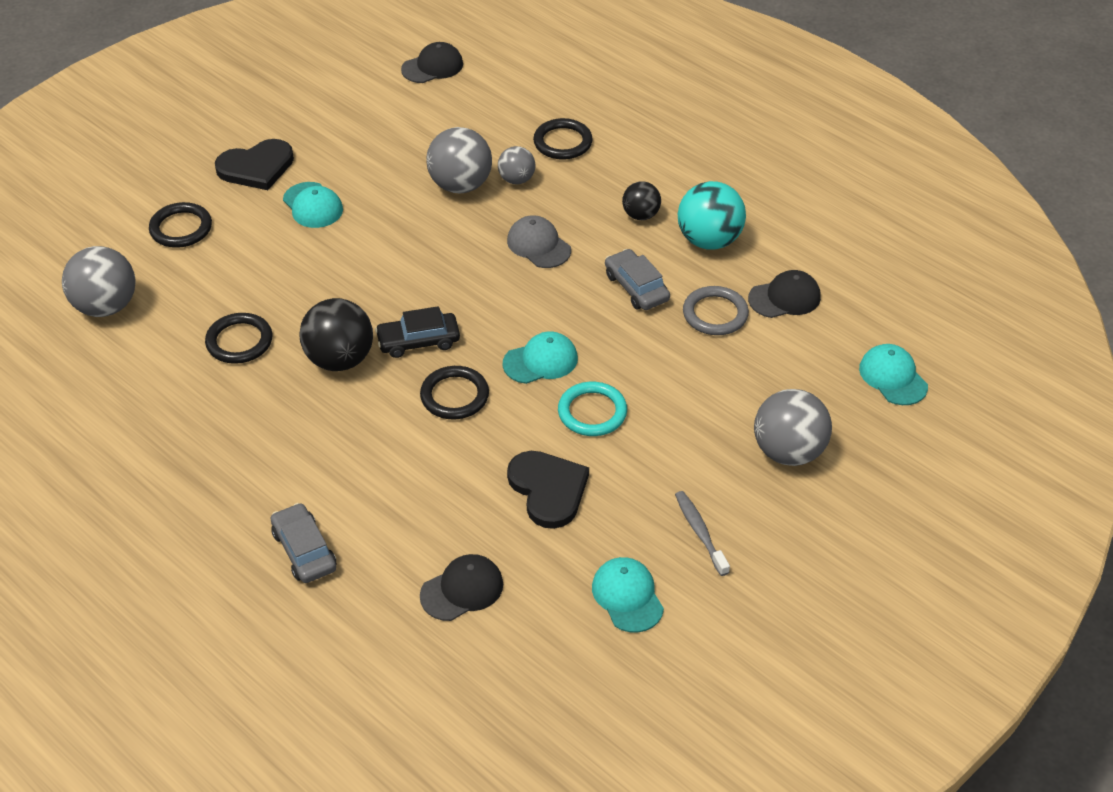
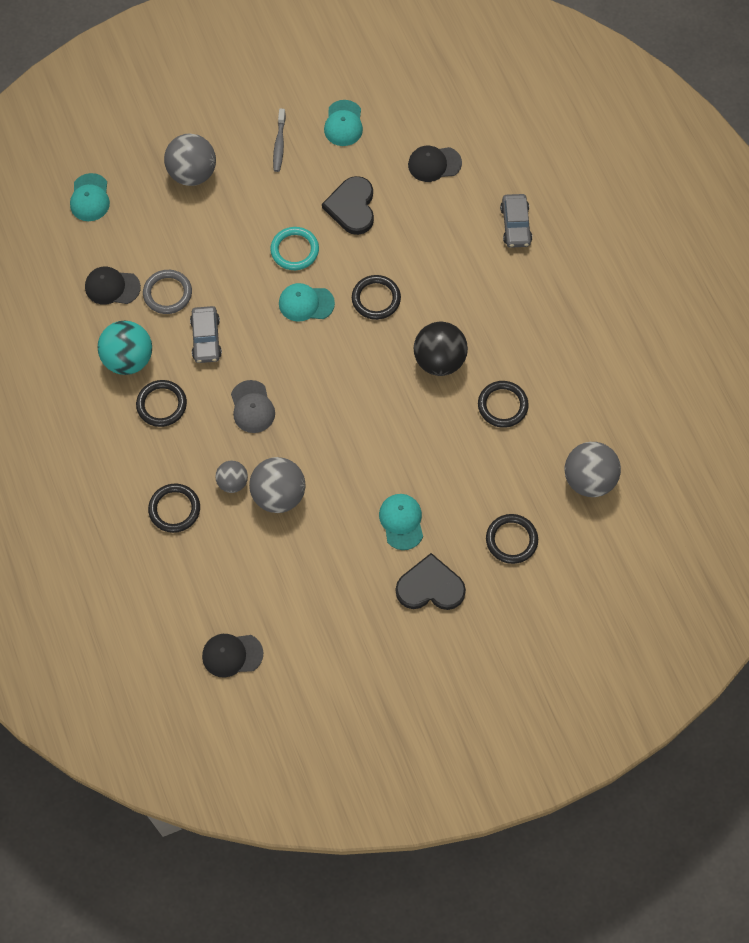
camera: 155 degrees left, 20 degrees up
black car [375,306,460,358] -> none
black ball [622,181,661,220] -> black ring [136,380,187,427]

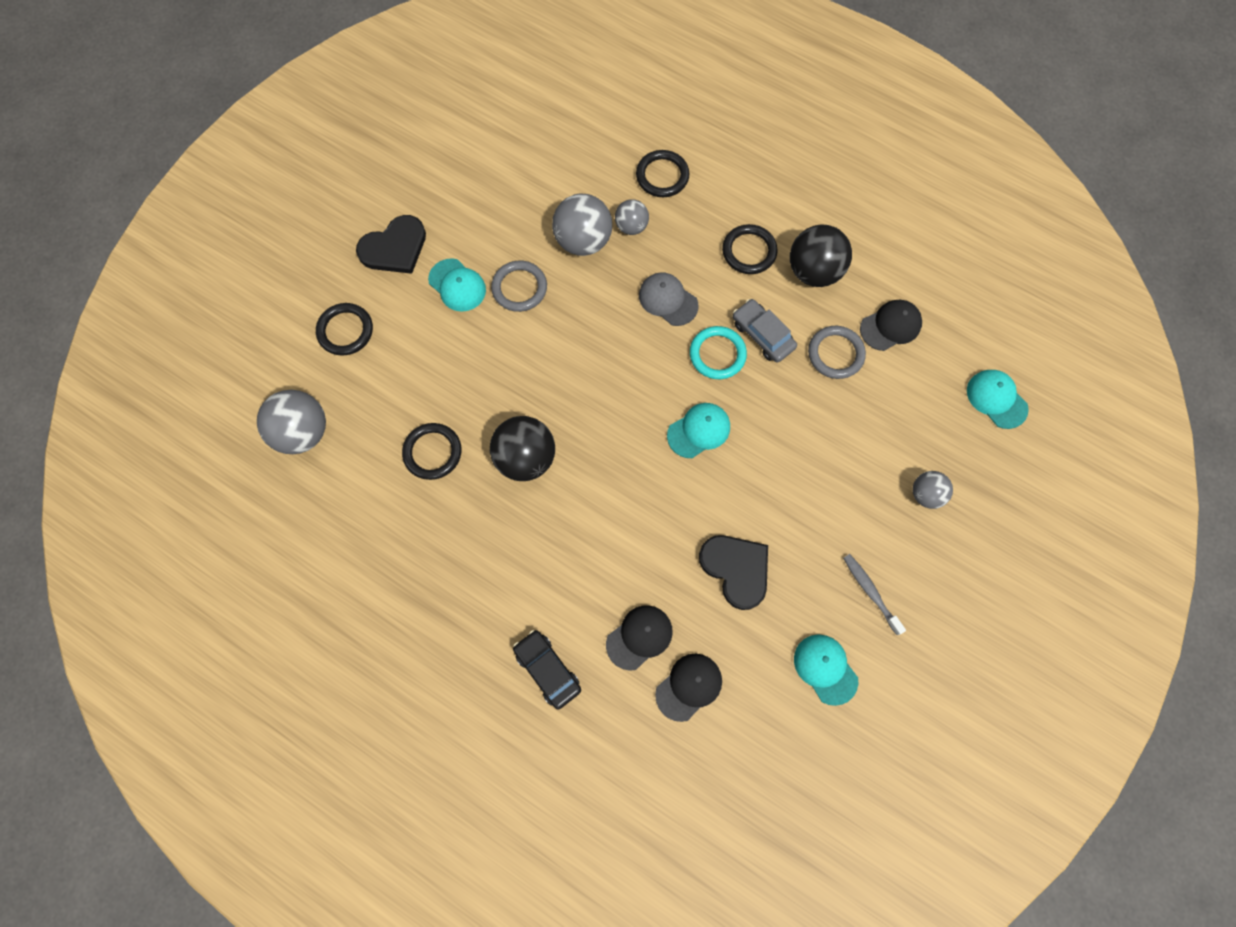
camera: 145 degrees right, 5 degrees up
turquoise ball [98,321,152,375] -> black ball [790,225,852,287]
grey ball [164,133,216,186] -> grey ball [913,471,953,509], size x0.58
black cap [202,634,263,677] -> black cap moved to [606,605,673,671]
turquoise ring [270,227,319,270] -> turquoise ring moved to [690,326,747,379]
black ring [352,275,401,320] -> none
grey car [500,194,532,248] -> black car [513,630,581,709]
none -> grey ring [491,261,547,312]

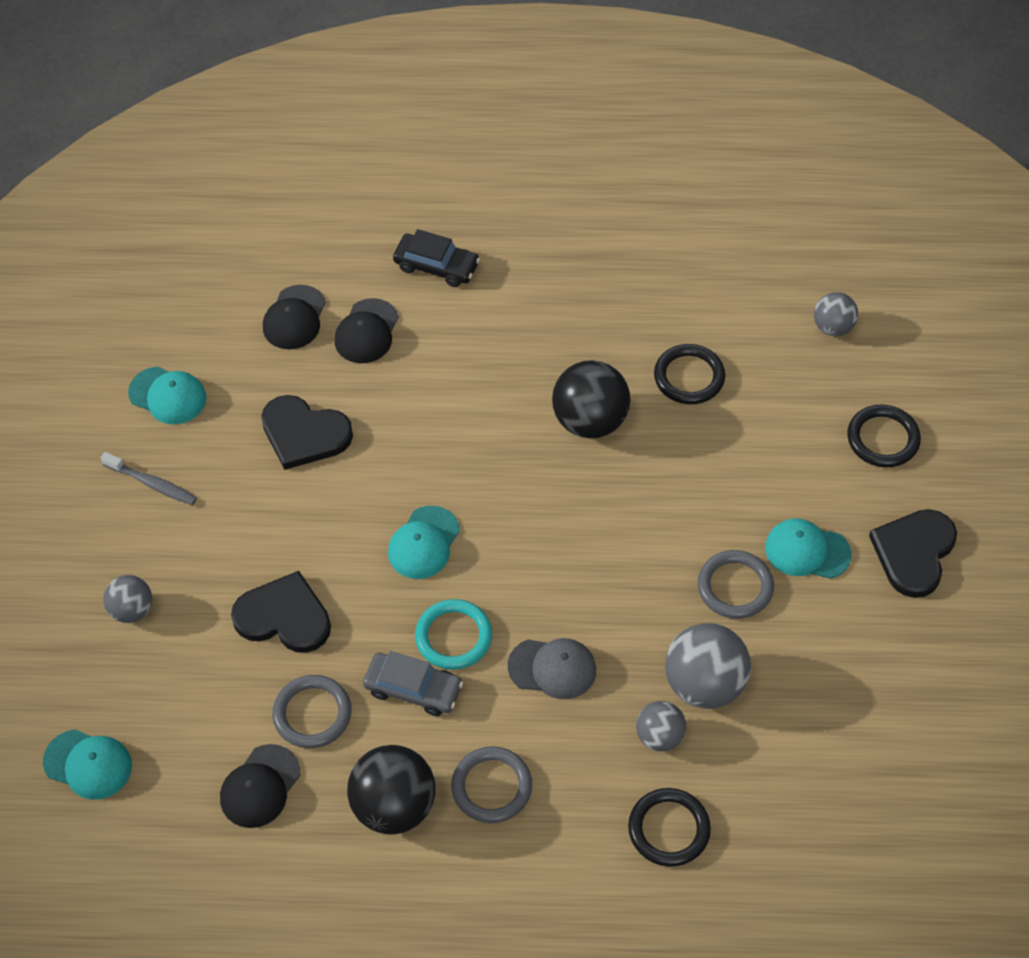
camera: 150 degrees right, 15 degrees down
grey ball [257,390,326,454] -> grey ball [814,292,858,336], size x0.58
black ring [722,224,778,274] -> grey ring [451,746,532,823]
none -> black heart [231,571,331,653]

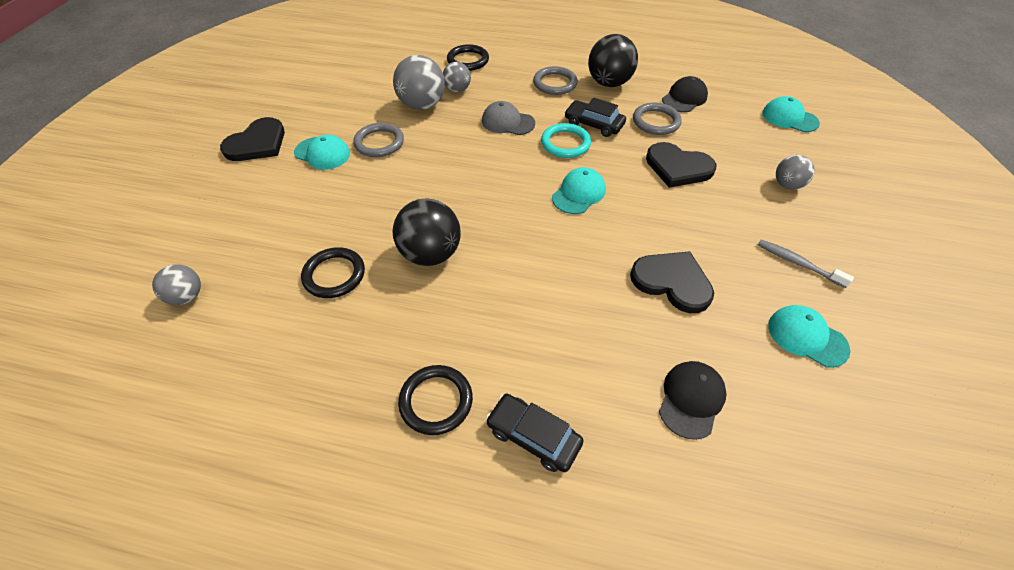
camera: 170 degrees left, 5 degrees down
black cap [335,298,399,363] -> none
grey car [363,651,463,716] -> black car [565,98,626,137]
black ring [847,404,921,467] -> black ring moved to [398,365,473,435]

